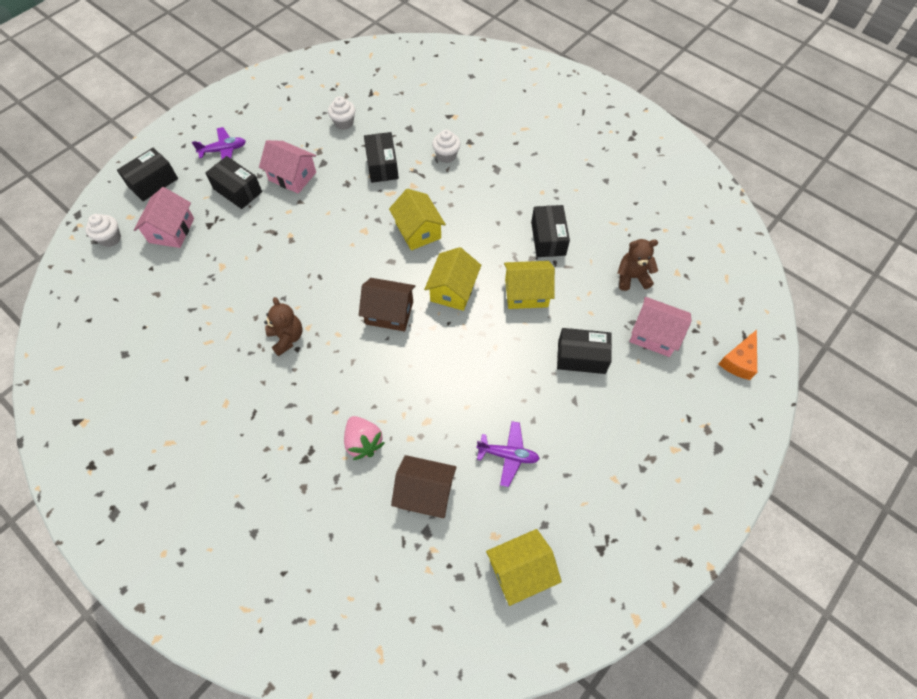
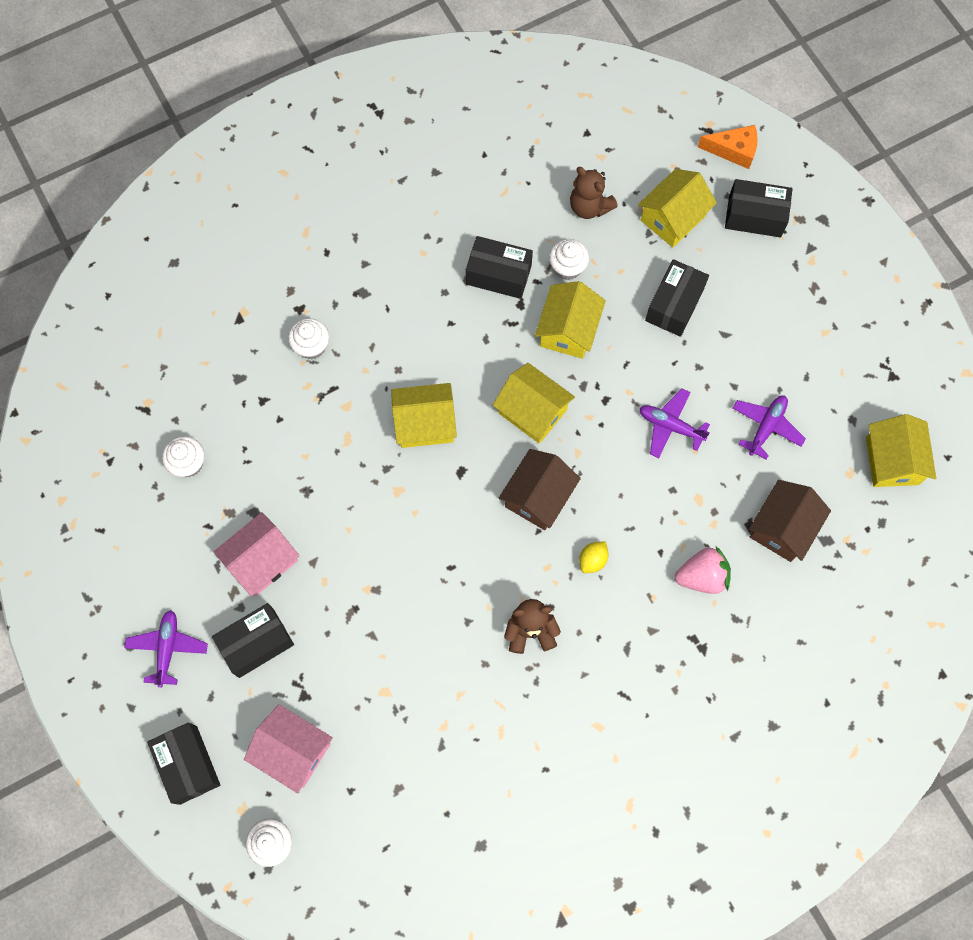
camera: 70 degrees left, 10 degrees up
black box [364,132,399,183] -> black box moved to [725,179,792,237]
brown teddy bear [618,239,658,291] -> brown teddy bear turned 60 degrees counterclockwise [570,167,618,219]
pink house [629,297,692,357] -> yellow house [638,169,717,247]
orange cheese [718,330,757,380] -> orange cheese turned 45 degrees counterclockwise [698,125,758,169]
none -> white cupcake [549,239,589,280]
none -> yellow lemon [579,541,609,573]
none -> purple plane [639,388,710,458]

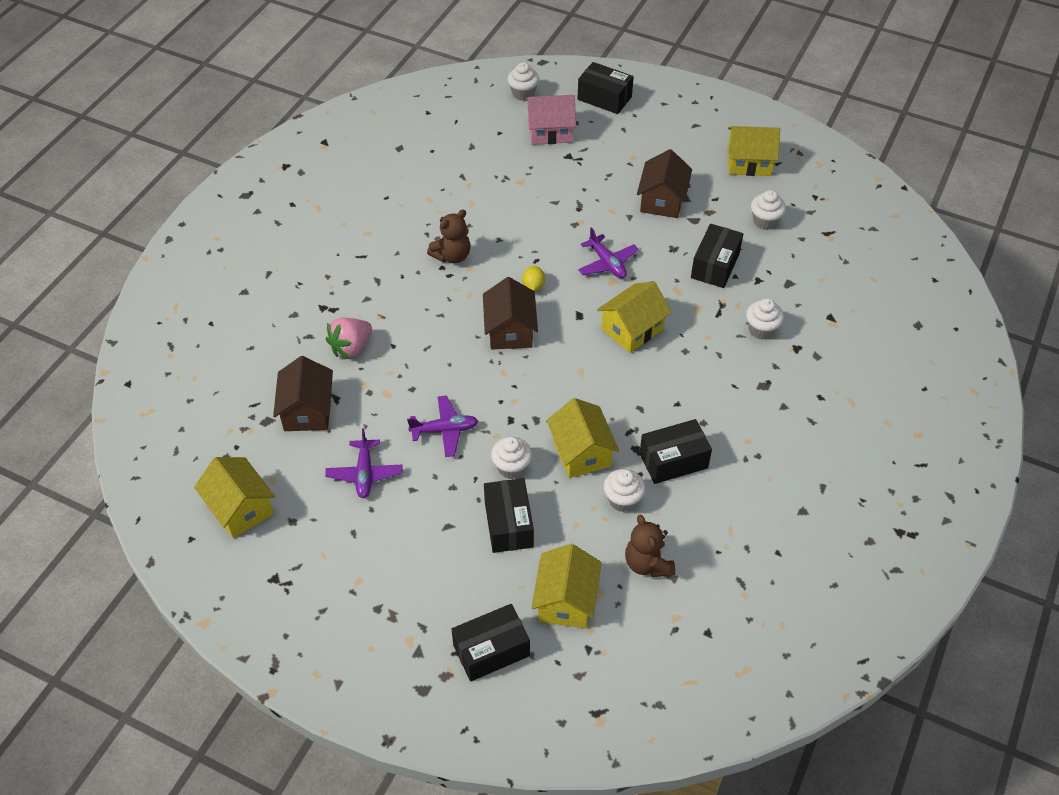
camera: 145 degrees right, 20 degrees down
purple plane [124,610,208,687] -> purple plane moved to [578,227,639,279]
black box [212,603,294,678] -> black box moved to [691,224,743,288]
pink house [214,512,299,596] -> brown house [637,149,692,218]
yellow house [493,363,575,444] -> yellow house moved to [727,126,780,176]
brown teddy bear [570,167,618,219] -> brown teddy bear turned 120 degrees counterclockwise [625,515,675,577]
yellow lemon [579,541,609,573] -> yellow lemon moved to [522,266,545,291]
orange cheese [698,125,758,169] -> none
none -> white cupcake [491,437,532,479]

